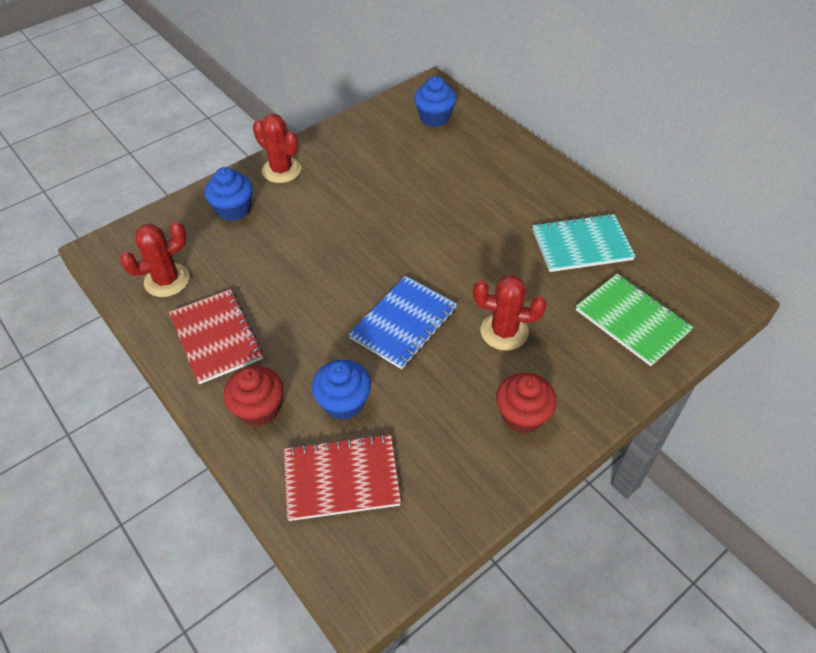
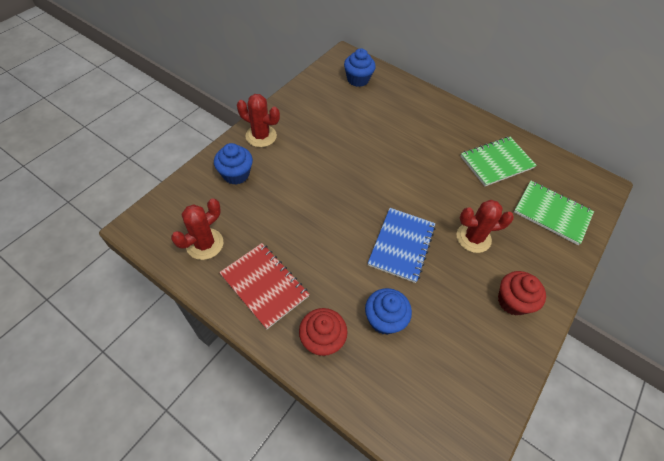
camera: 20 degrees left, 5 degrees up
red notebook [284,434,401,521] -> none
turquoise notebook [532,213,636,272] -> green notebook [460,137,537,186]

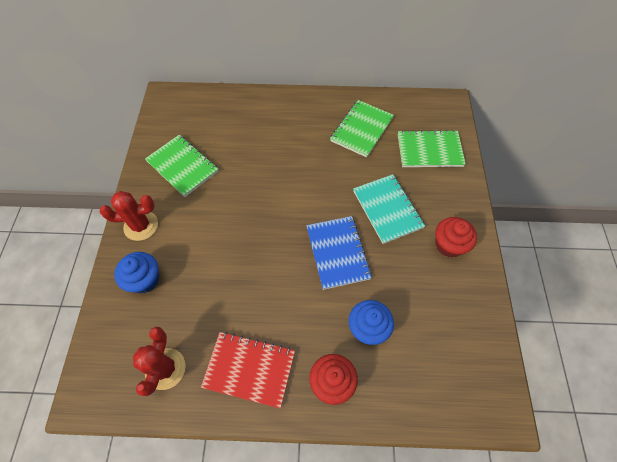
camera: 30 degrees left, 5 degrees up
blue cupcake [344,48,376,87] -> none
red cactus [457,200,514,253] -> turquoise notebook [353,174,425,244]
none -> green notebook [145,135,219,197]

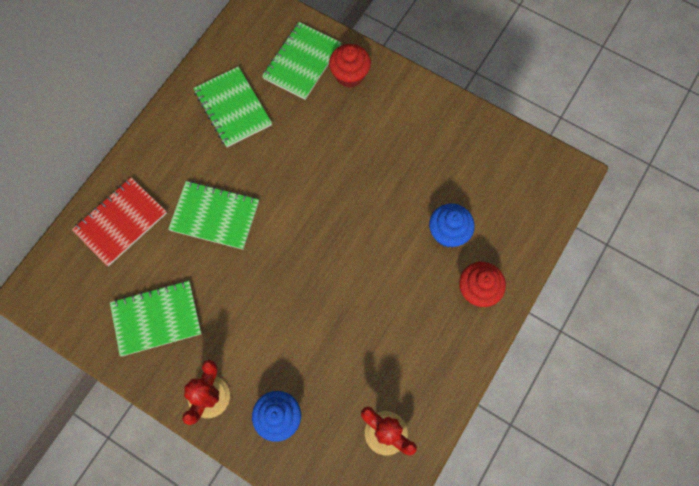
camera: 60 degrees left, 10 degrees up
red notebook [201,332,295,408] -> red notebook moved to [72,177,167,266]
blue notebook [306,216,372,290] -> none
turquoise notebook [353,174,425,244] -> none
red cupcake [435,217,477,257] -> red cupcake moved to [329,44,371,88]
none -> green notebook [168,181,259,250]

